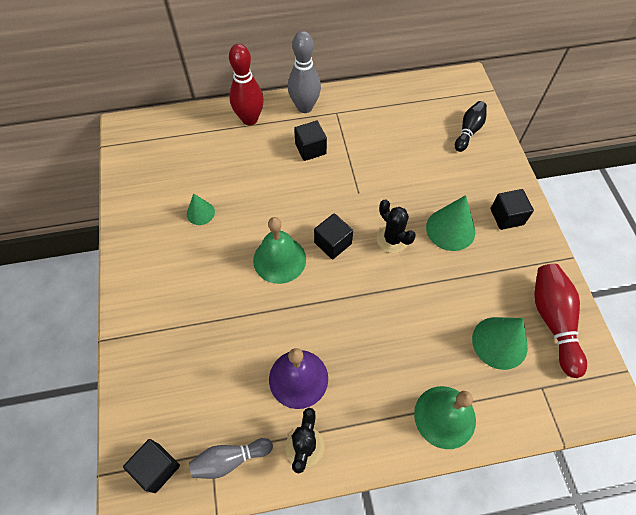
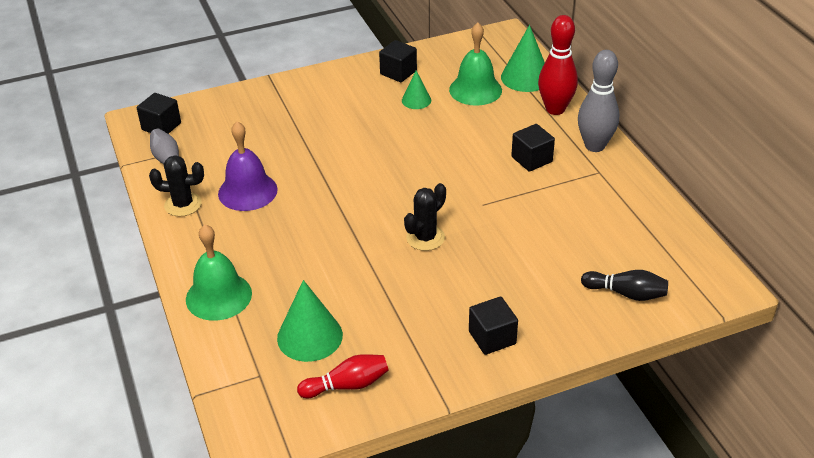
camera: 80 degrees right, 20 degrees down
green bell [253,217,306,284] -> green bell moved to [449,23,502,106]
black cube [314,213,353,259] -> black cube moved to [379,40,417,82]
green cone [426,195,475,251] -> green cone moved to [501,25,545,92]
red bowling pin [534,264,587,378] -> red bowling pin [297,354,389,398], size x0.66

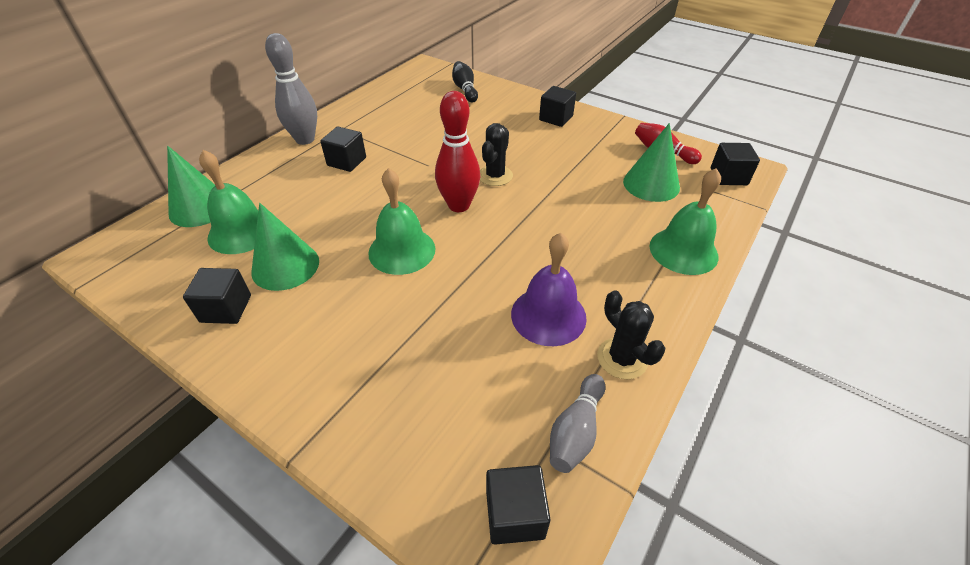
camera: 125 degrees left, 5 degrees up
green cone [402,71,431,109] -> green cone [252,203,319,291], size x1.71
black cactus [404,183,446,251] -> black cactus turned 75 degrees counterclockwise [480,123,513,186]
red bowling pin [538,15,578,115] -> red bowling pin moved to [435,91,480,212]
none -> green bell [368,168,436,275]
none -> black cube [711,143,760,185]

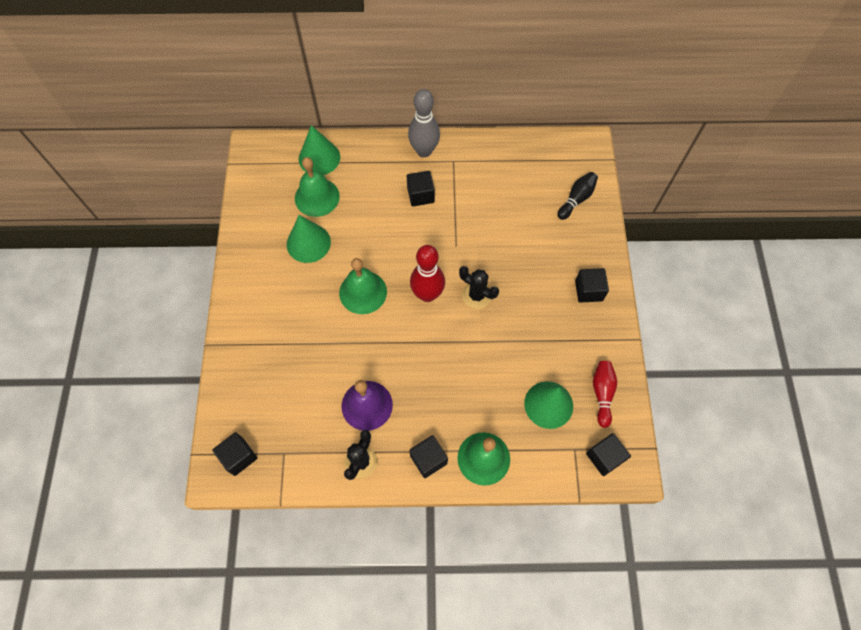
camera: 55 degrees right, 20 degrees up
black cube [183,268,251,324] -> black cube moved to [409,435,448,478]
black cactus [480,123,513,186] -> black cactus turned 45 degrees clockwise [459,266,499,309]
grey bowling pin [550,374,605,473] -> none

